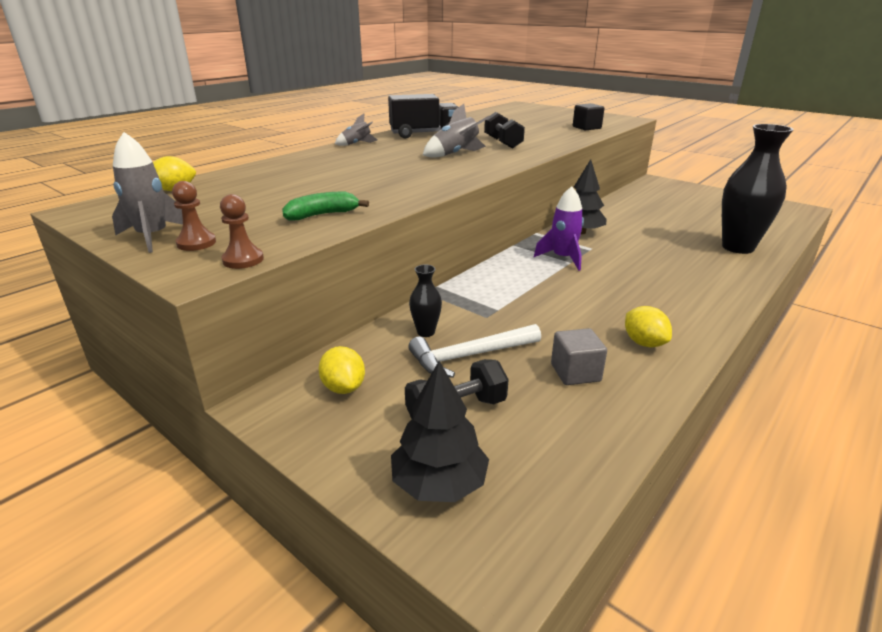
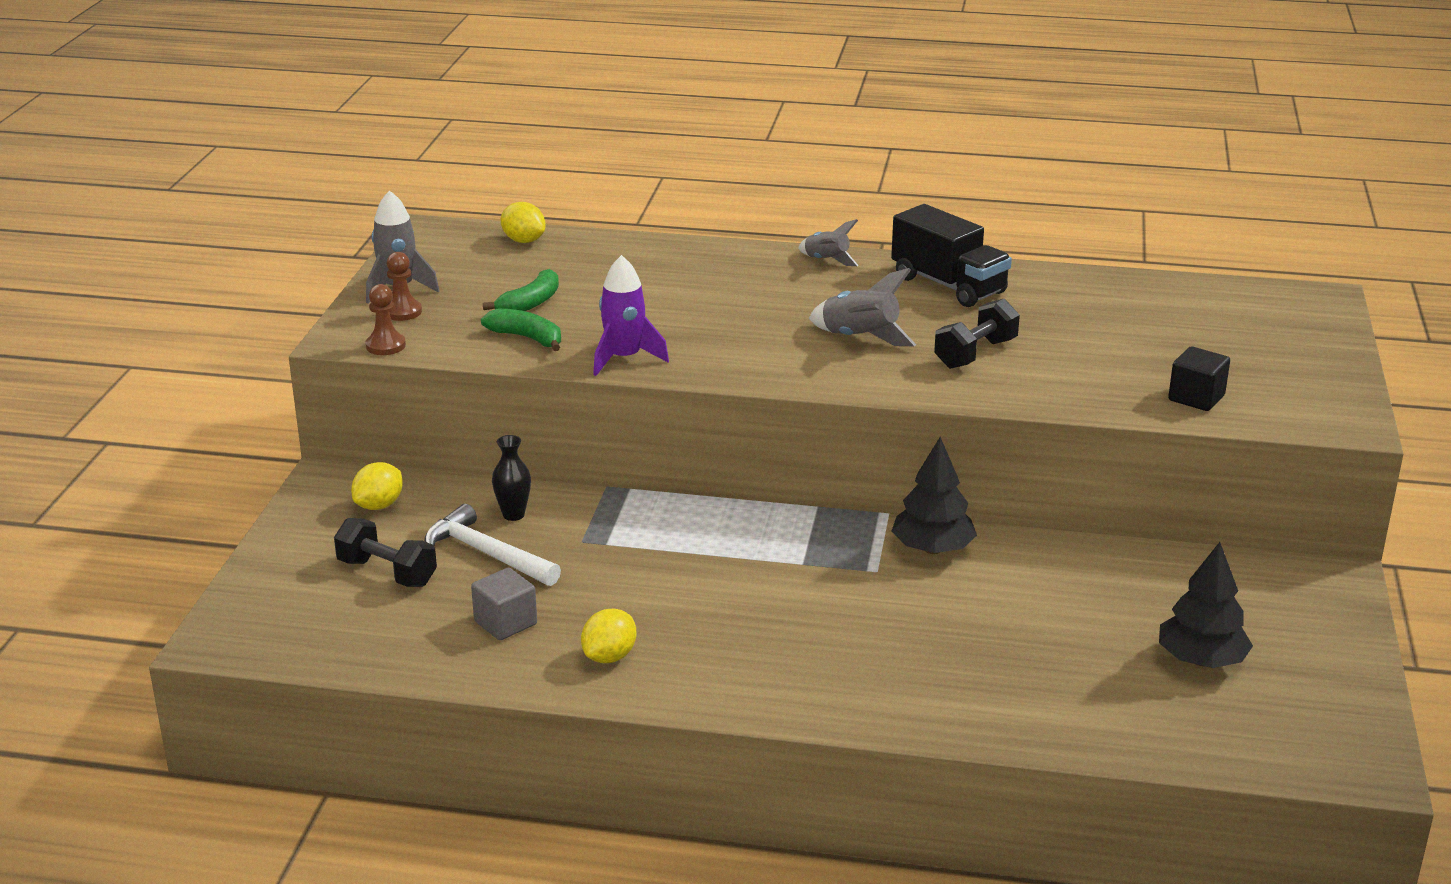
camera: 60 degrees right, 0 degrees up
black tree [391,361,489,502] -> black tree moved to [1159,542,1253,668]
purple rocket [534,186,584,271] -> purple rocket moved to [593,255,669,376]
black vase [722,124,794,254] -> none
none -> green banana [483,269,559,311]

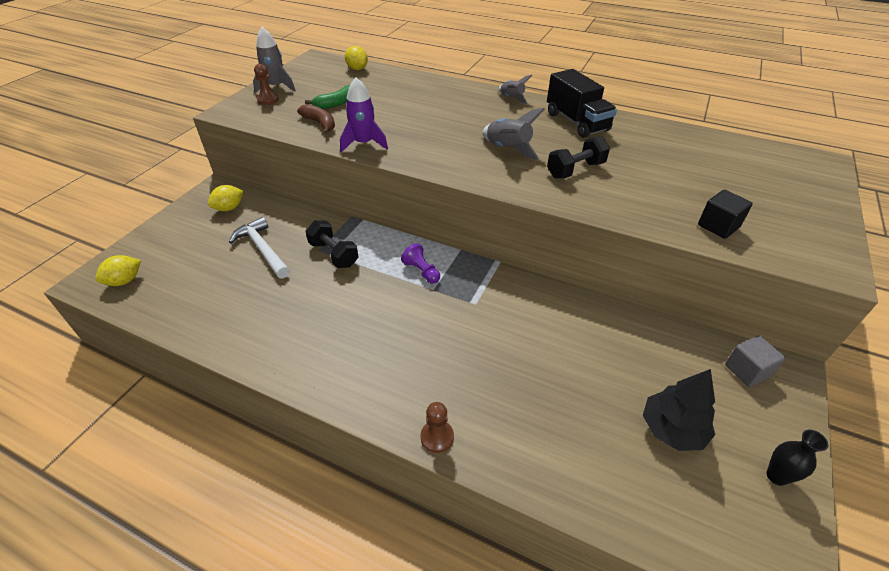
camera: 15 degrees right, 15 degrees up
black dumbbell [334,518,437,587] -> black dumbbell moved to [305,220,358,268]
brown pawn [365,284,406,355] -> brown pawn moved to [421,402,454,453]
grey cube [471,567,537,640] -> grey cube moved to [725,336,786,387]
green banana [481,309,561,351] -> brown banana [297,104,335,134]
black vase [492,435,531,521] -> black vase moved to [767,430,829,486]
yellow lemon [581,608,637,663] -> yellow lemon moved to [95,255,141,286]
black tree [891,437,977,554] -> none
none -> purple pawn [401,243,440,284]

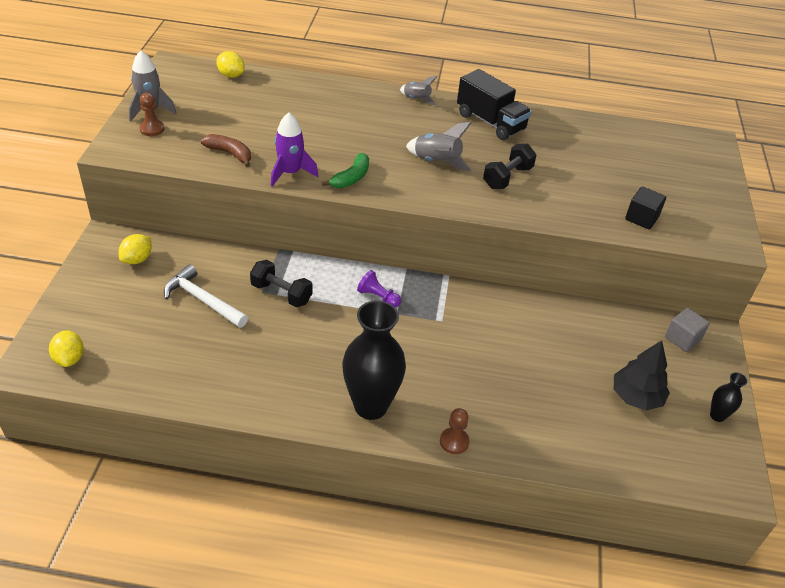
camera: 20 degrees left, 0 degrees up
yellow lemon [95,255,141,286] -> yellow lemon turned 45 degrees counterclockwise [49,330,84,367]
green banana [305,85,350,109] -> green banana moved to [322,153,369,188]
none -> black vase [342,300,406,420]

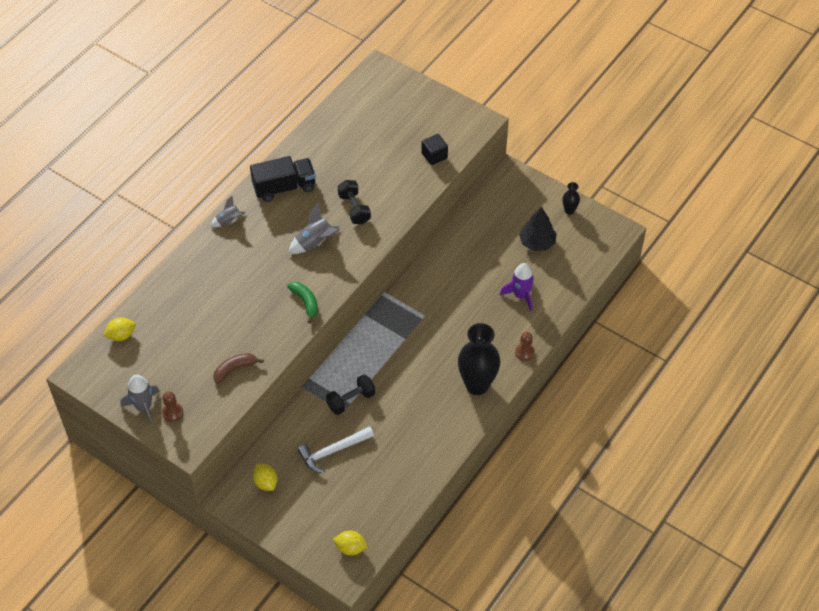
camera: 60 degrees left, 10 degrees up
purple rocket [271,113,318,187] -> purple rocket moved to [500,263,534,311]
purple pawn [357,270,401,308] -> none
grey cube [665,308,710,352] -> none

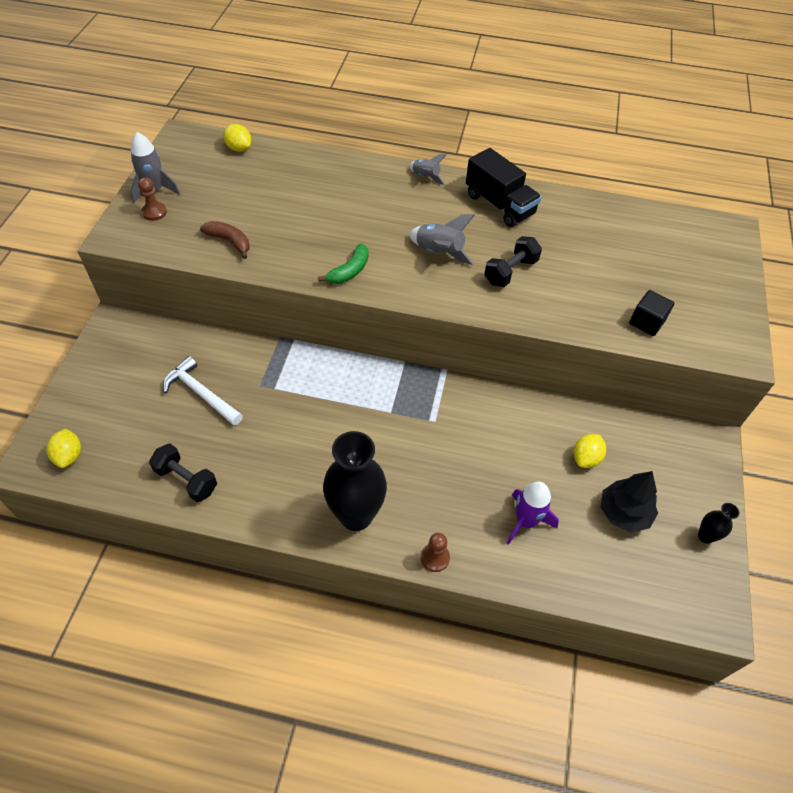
camera: 65 degrees right, 0 degrees up
yellow lemon [253,464,278,491] -> yellow lemon moved to [574,434,606,468]
black dumbbell [326,374,375,415] -> black dumbbell moved to [149,443,217,502]

